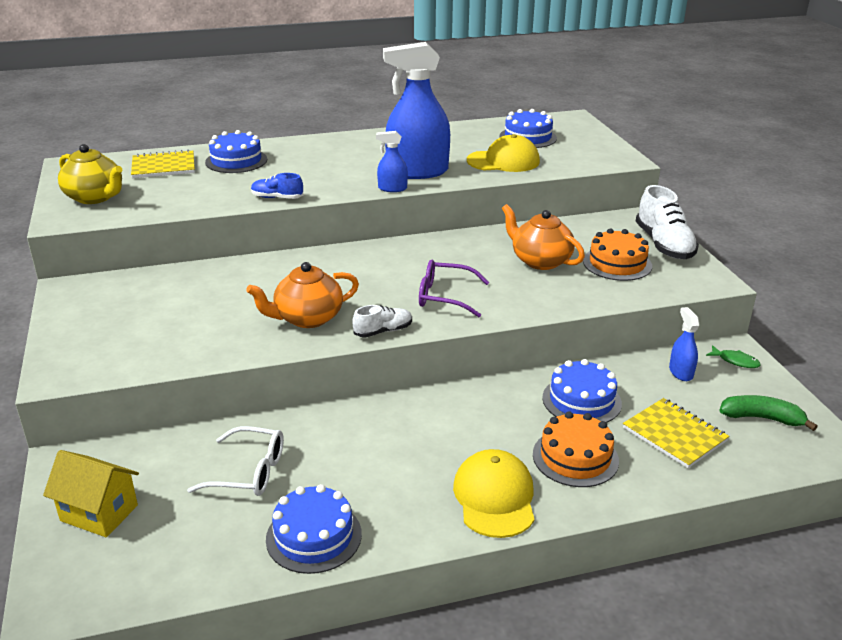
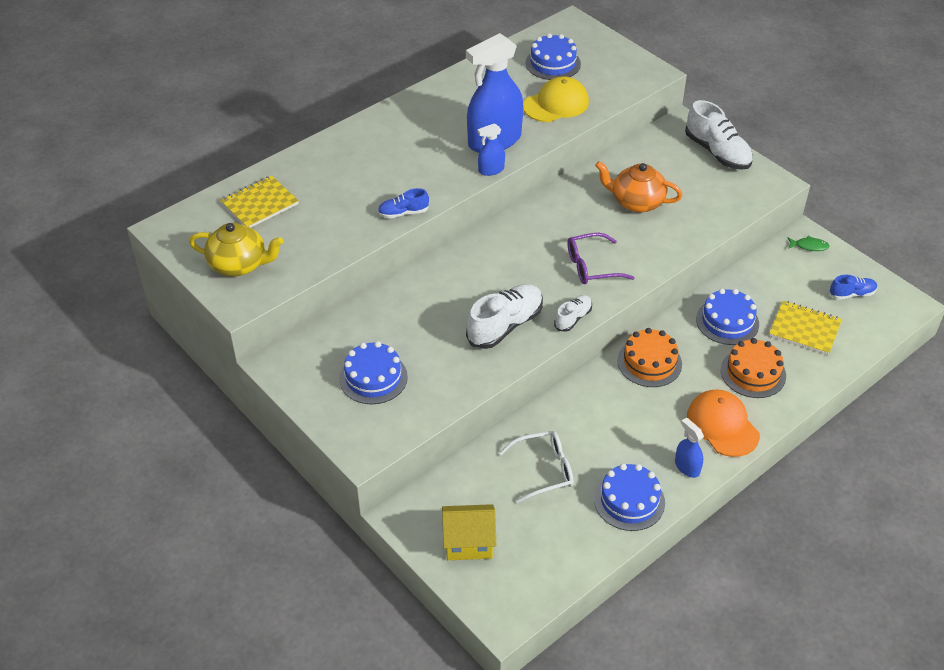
camera: 25 degrees left, 15 degrees up
blue cake [205,130,267,173] -> blue cake moved to [339,341,408,404]
orange teapot [246,262,359,328] -> white shoe [466,284,543,349]
yellow cap [453,449,535,538] -> orange cap [687,390,760,457]
orange cake [583,229,652,281] -> orange cake moved to [617,328,682,387]
blue spray bottle [669,307,700,381] -> blue spray bottle moved to [675,418,704,478]
green banana [719,395,818,431] -> blue shoe [829,275,877,300]

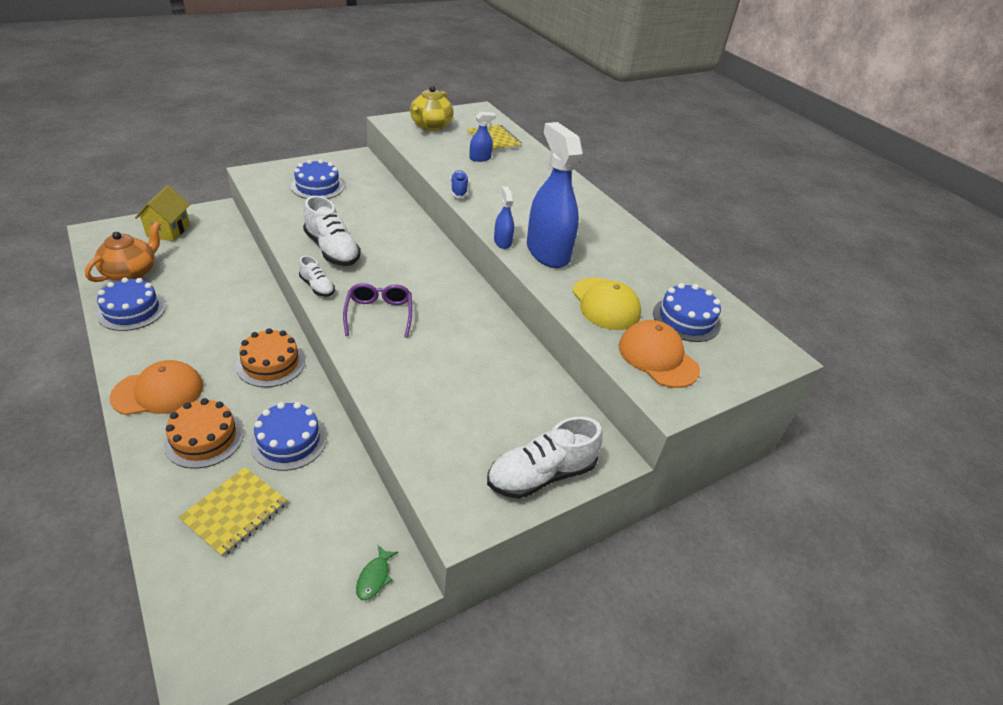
camera: 95 degrees right, 5 degrees down
white glasses [499,431,573,503] -> none
orange teapot [595,161,682,213] -> orange teapot moved to [85,221,161,282]
blue spray bottle [675,418,704,478] -> blue spray bottle moved to [469,112,496,162]
blue shoe [829,275,877,300] -> none
none -> orange cap [619,320,700,388]

